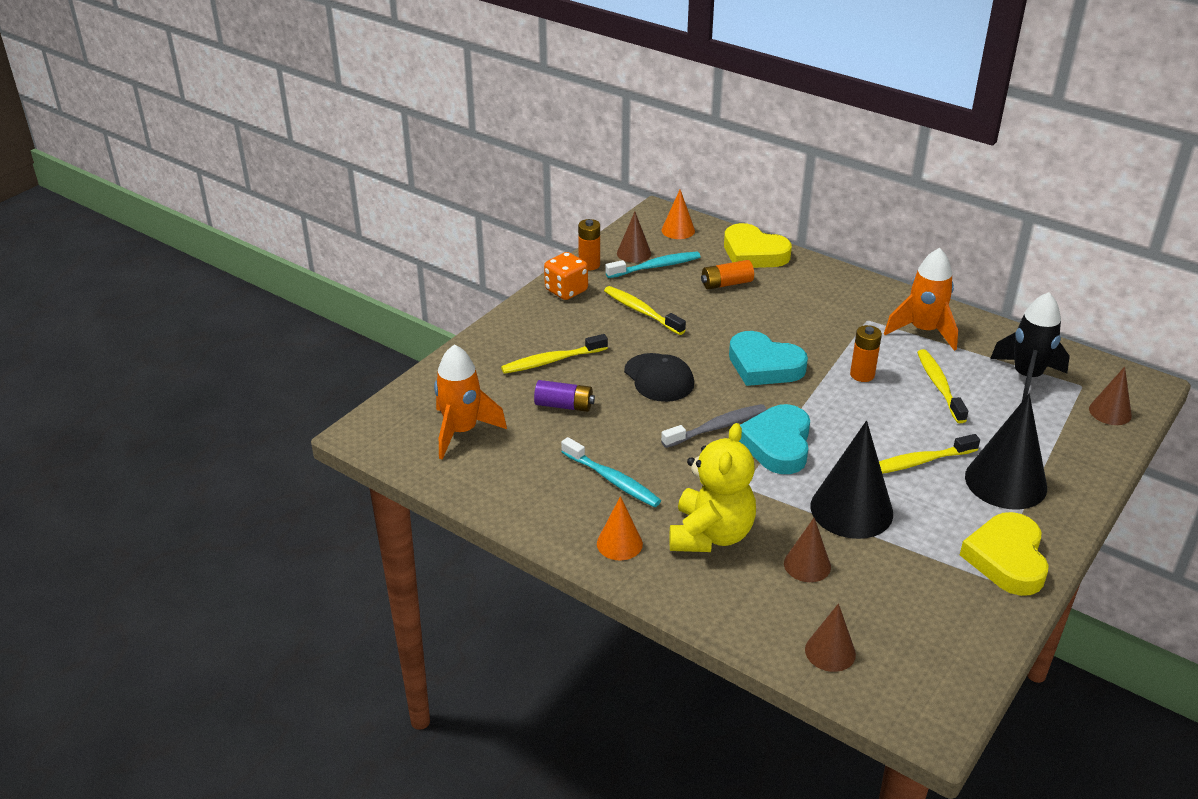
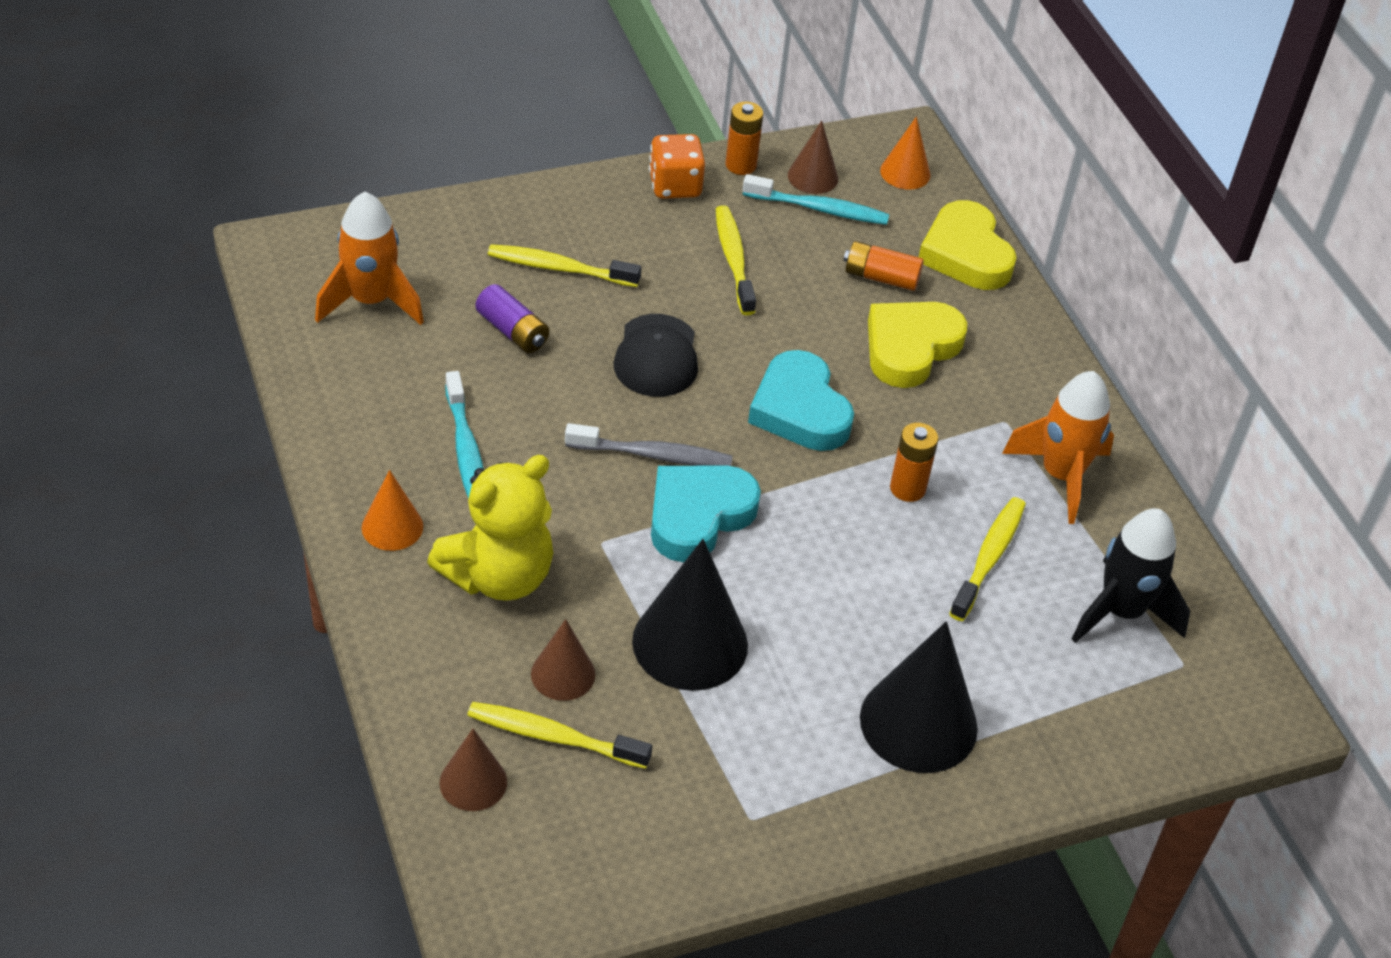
camera: 30 degrees right, 10 degrees up
yellow toothbrush [879,434,980,474] -> yellow toothbrush moved to [467,702,652,769]
yellow heart [960,512,1049,596] -> yellow heart moved to [868,302,967,388]
brown cone [1089,367,1132,425] -> none

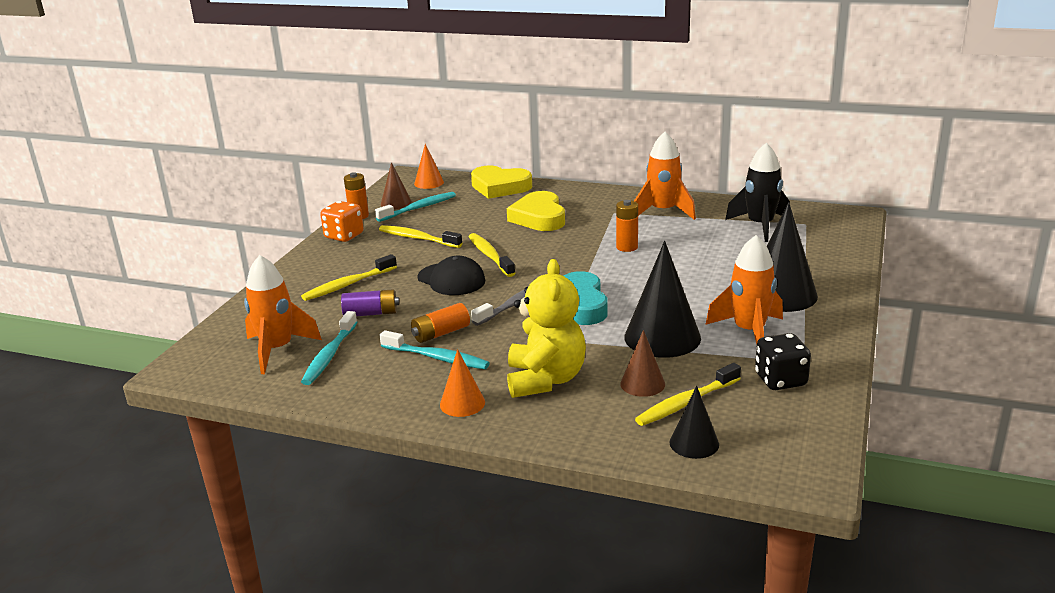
camera: 45 degrees left, 20 degrees down
brown cone [439,729,507,811] -> black cone [670,386,719,459]
turquoise heart [748,350,854,451] -> none
orange battery [843,241,924,291] -> orange battery moved to [411,303,470,343]
yellow toothbrush [949,497,1026,621] -> yellow toothbrush moved to [468,233,515,277]
none -> turquoise toothbrush [301,311,358,385]
none -> orange rocket [705,235,783,345]
none -> black dice [755,333,811,390]

